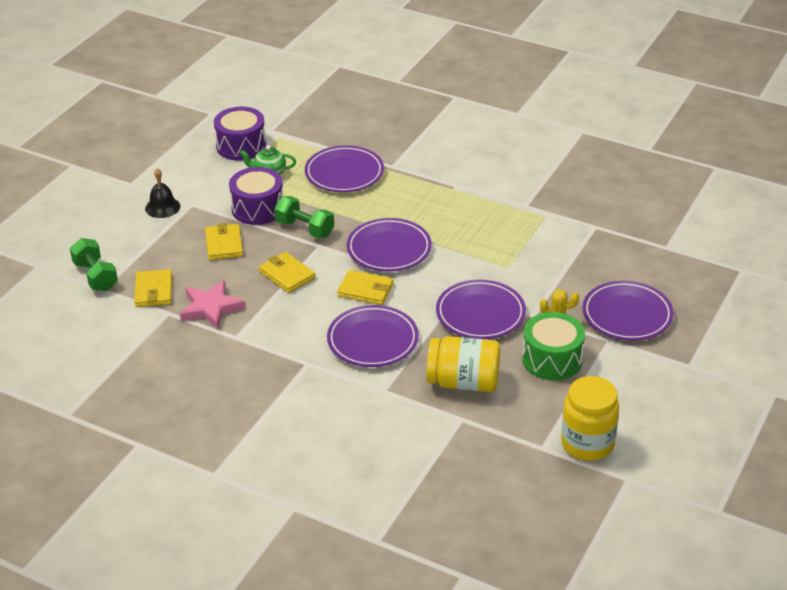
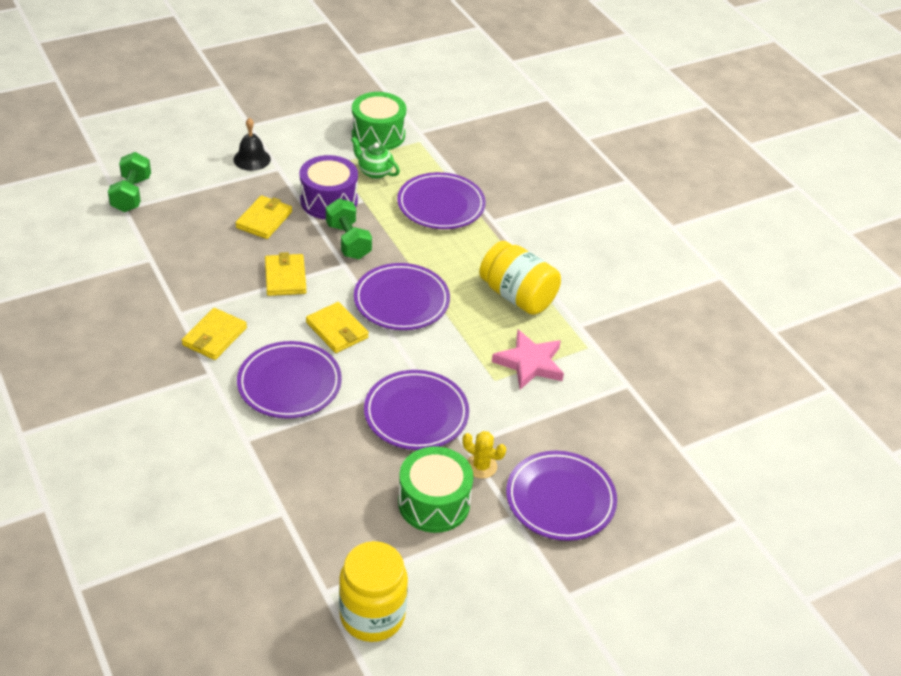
camera: 30 degrees right, 5 degrees up
yellow wallet [134,269,172,307] -> yellow wallet moved to [182,308,247,360]
pink star [180,280,245,330] -> pink star moved to [492,330,564,390]
purple drum [214,107,266,161] -> green drum [352,92,406,150]
yellow jar [426,336,500,392] -> yellow jar moved to [479,241,561,315]

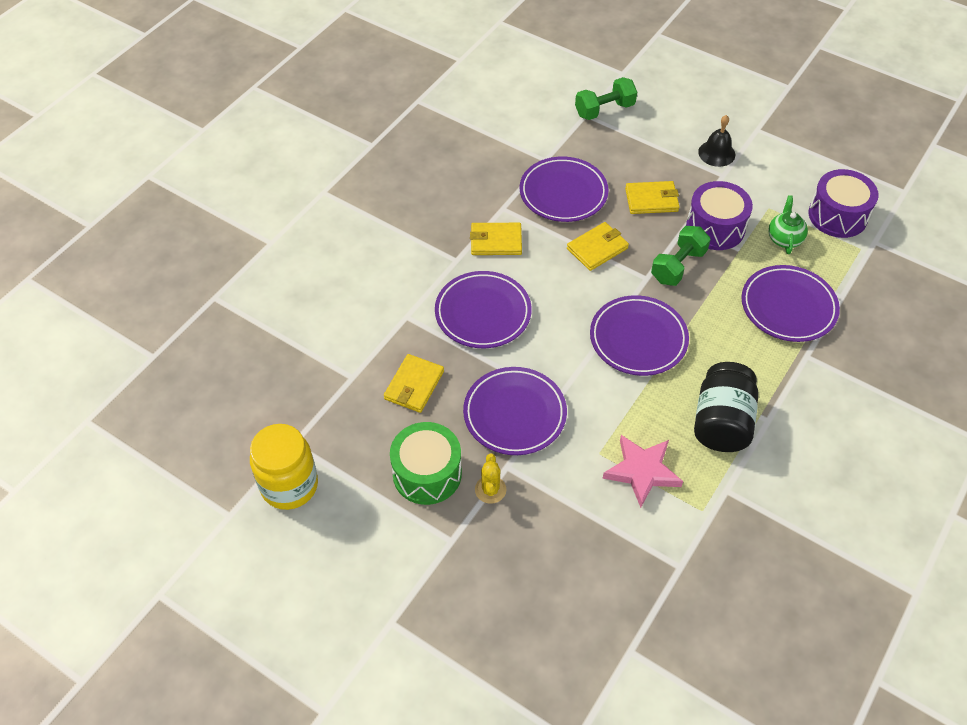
camera: 65 degrees right, 10 degrees up
yellow wallet [306,302,369,353] -> yellow wallet moved to [384,354,444,413]
green drum [352,92,406,150] -> purple drum [809,169,879,238]
yellow jar [479,241,561,315] -> black jar [694,362,759,452]
purple plate [506,451,617,541] -> purple plate moved to [520,157,609,222]

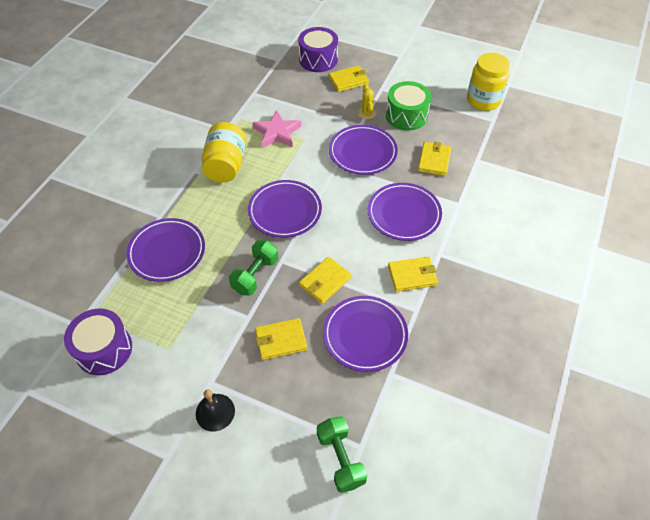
camera: 170 degrees right, 0 degrees up
green dumbbell [575,77,637,120] -> green dumbbell turned 75 degrees counterclockwise [317,416,368,493]
purple drum [686,181,753,250] -> purple drum moved to [298,27,338,72]
black jar [694,362,759,452] -> yellow jar [202,122,246,183]
green teapot [768,195,808,254] -> none
none -> yellow wallet [329,65,369,92]

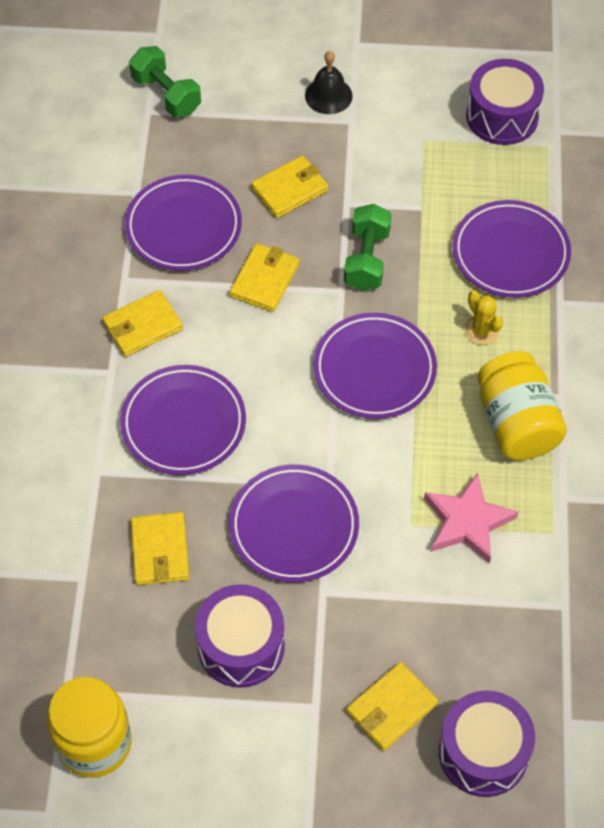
camera: 160 degrees right, 5 degrees up
yellow cactus [357,84,376,119] -> yellow cactus moved to [464,290,503,345]
green drum [386,81,431,131] -> purple drum [195,584,285,688]

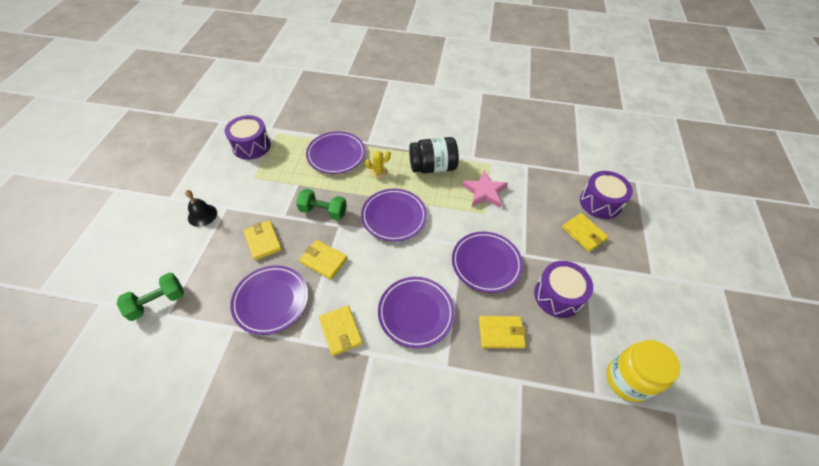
camera: 85 degrees left, 5 degrees down
yellow jar [477,351,567,460] -> black jar [409,137,459,173]

